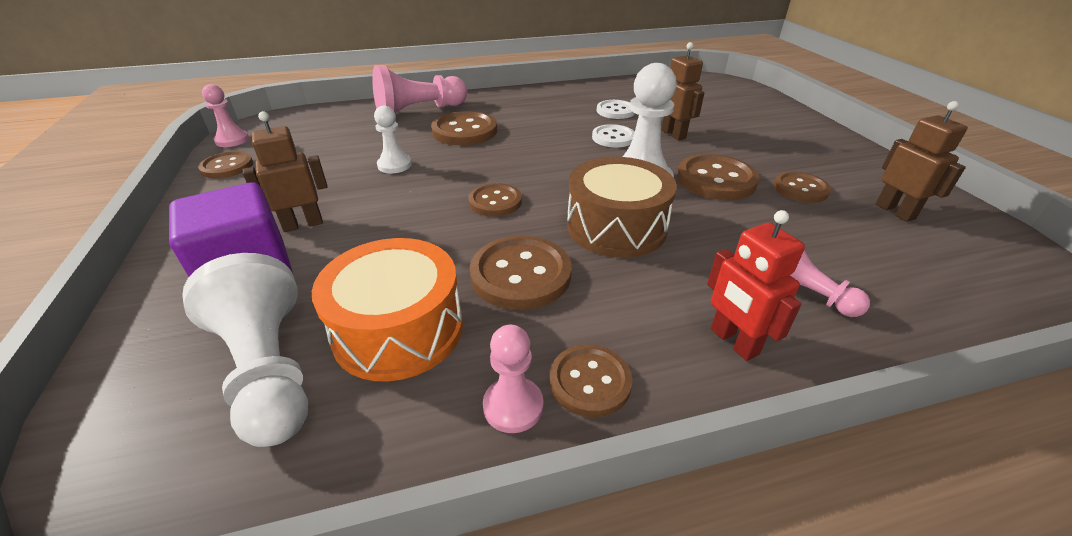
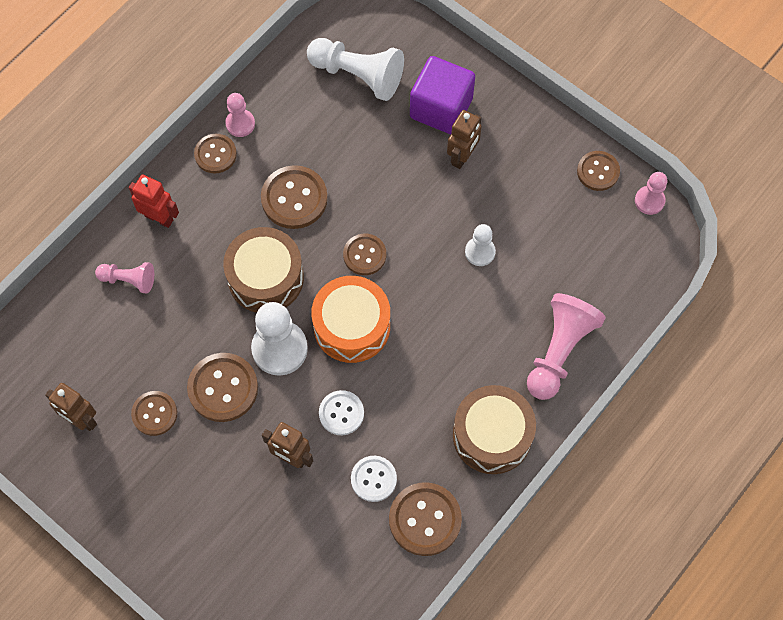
camera: 145 degrees right, 30 degrees up
orange drum [312,238,463,381] -> orange drum moved to [311,276,390,363]
brown button [431,111,497,145] -> brown button moved to [389,482,462,556]
none -> brown drum [453,385,536,474]

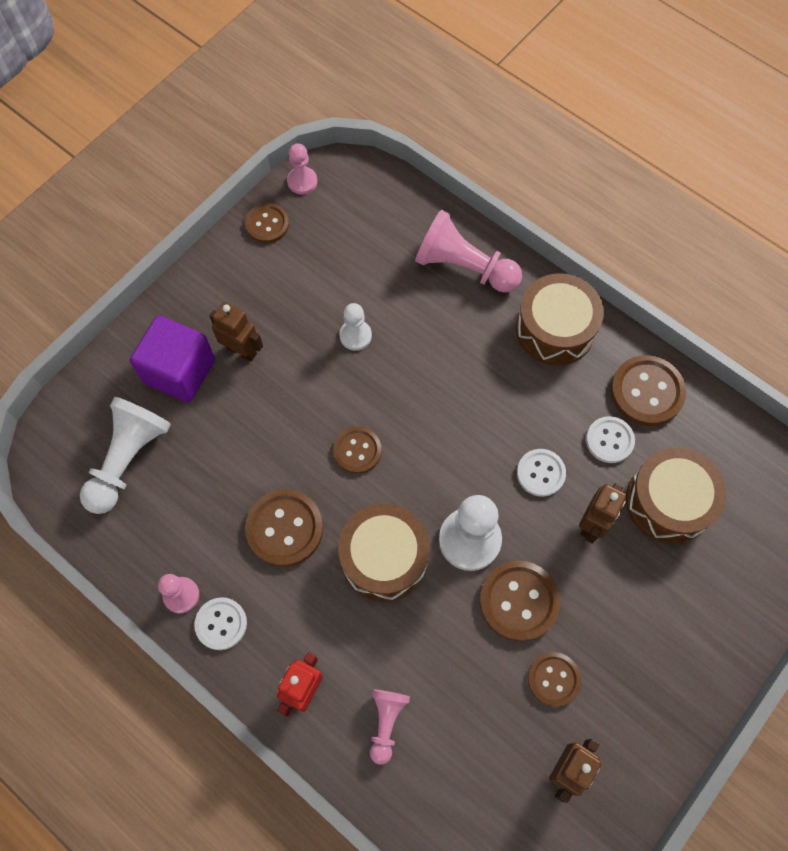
camera: 90 degrees left, 0 degrees up
brown button [194,134,237,174] -> white button [194,597,247,650]
orange drum [311,276,390,363] -> none
none -> brown drum [626,447,726,544]

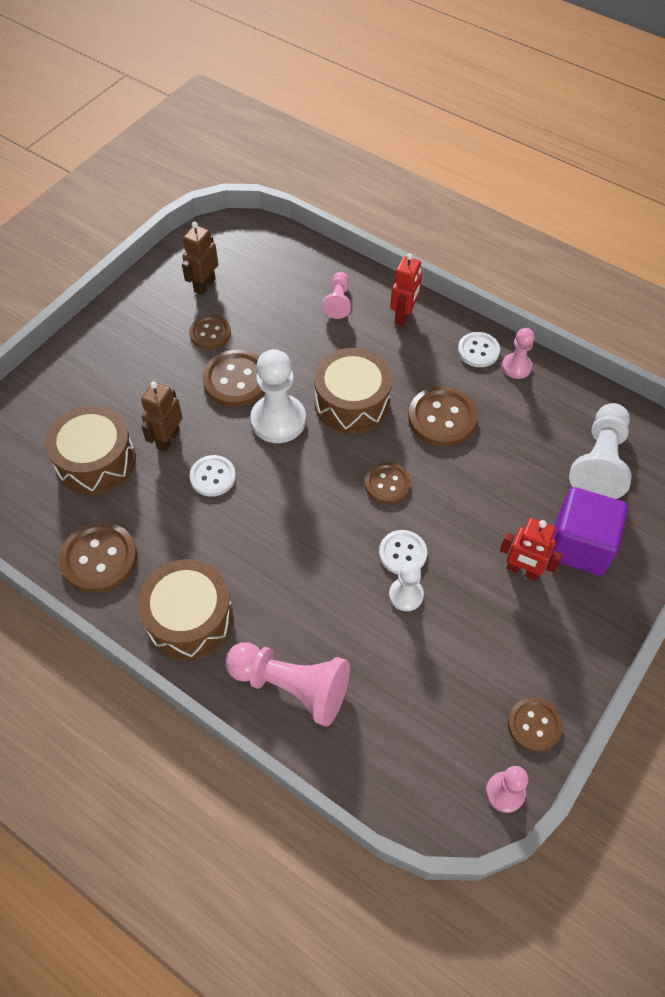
camera: 175 degrees right, 10 degrees down
brown robot [210,302,263,362] -> red robot [500,518,562,581]
white button [586,416,635,463] -> white button moved to [379,530,427,574]

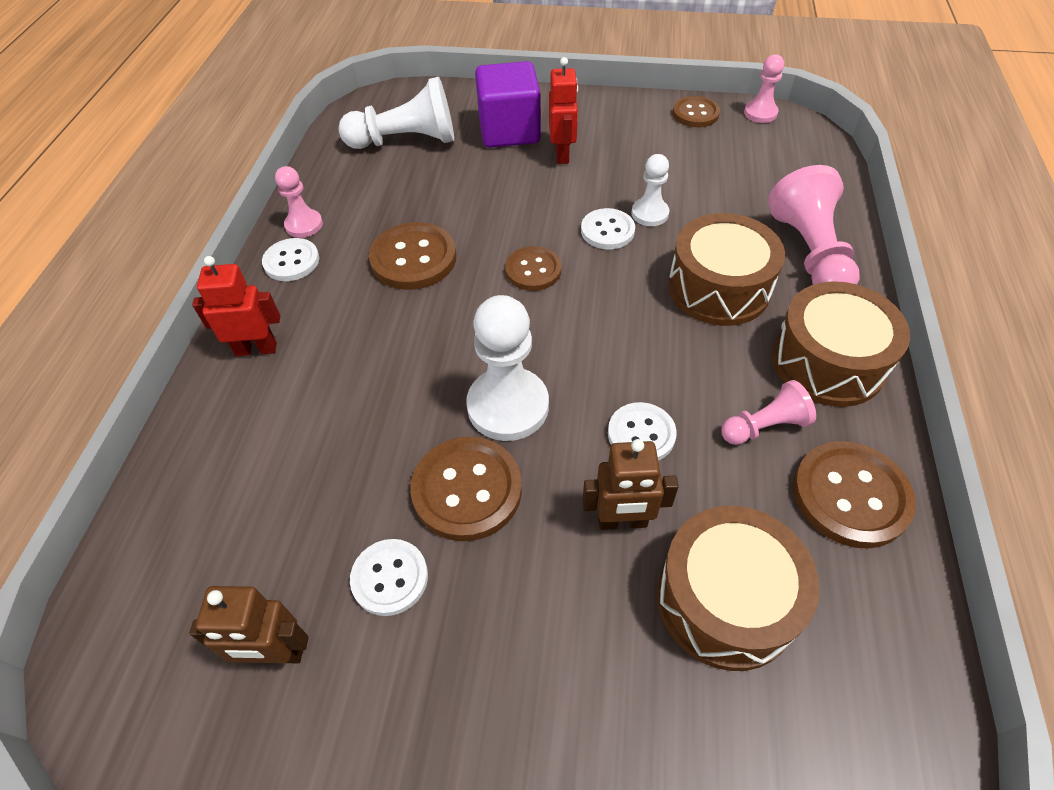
camera: 115 degrees left, 5 degrees down
brown button [189,315,231,350] -> white button [350,539,428,616]
brown drum [314,348,392,434] -> brown drum moved to [668,213,785,326]
pink pawn [322,272,351,319] -> pink pawn moved to [721,380,816,445]

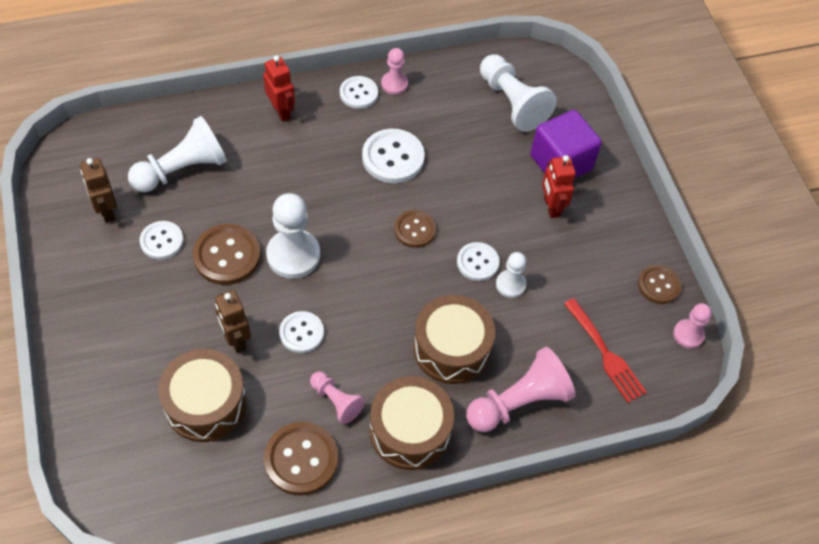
camera: 60 degrees right, 5 degrees up
brown button [369,222,456,290] -> white button [362,129,425,183]
red robot [549,57,578,164] -> red robot turned 105 degrees clockwise [542,155,576,218]
none -> white pawn [128,116,227,192]
none -> red fork [564,298,647,403]

